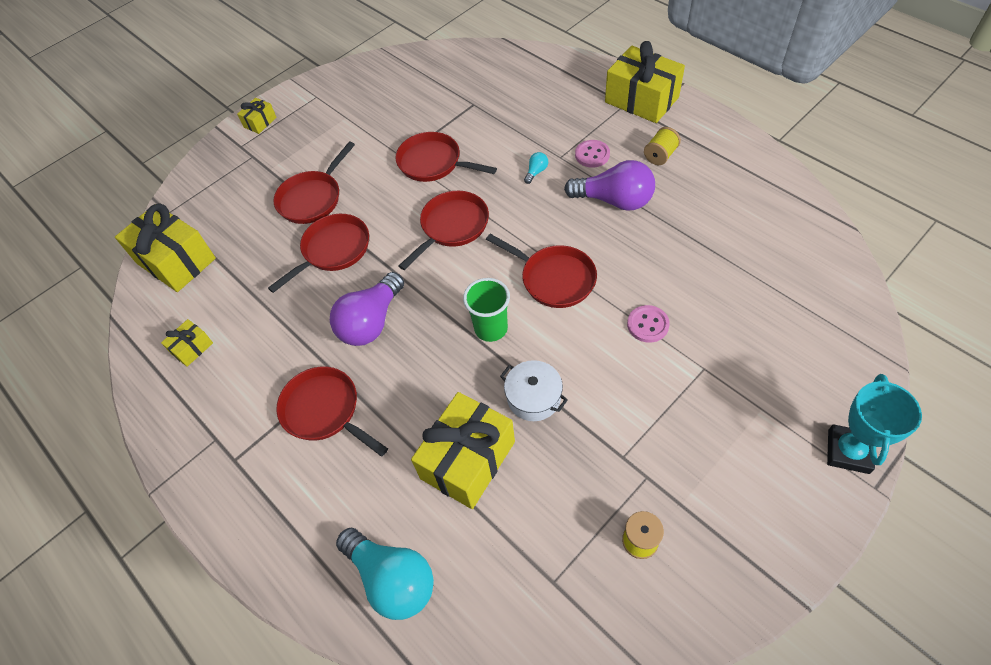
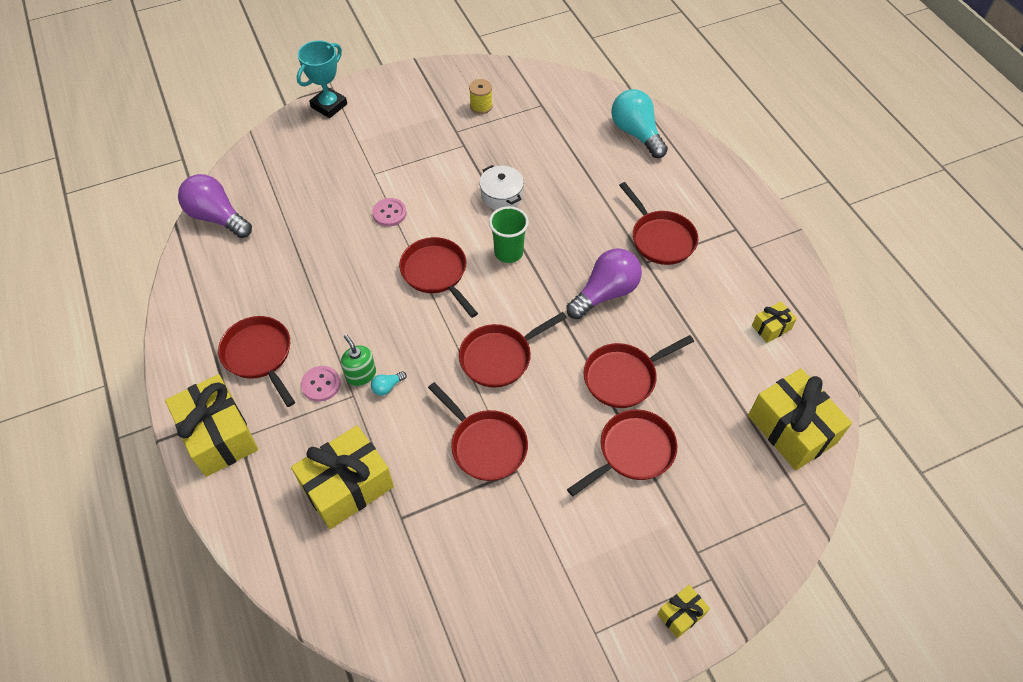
camera: 165 degrees left, 0 degrees up
yellow gift [411,392,515,509] -> yellow gift moved to [291,425,394,529]
purple light bulb [564,160,655,211] -> purple light bulb moved to [178,174,252,238]
yellow spool [644,127,681,165] -> red pan [218,316,295,407]
none -> green soap dispenser [341,334,376,386]

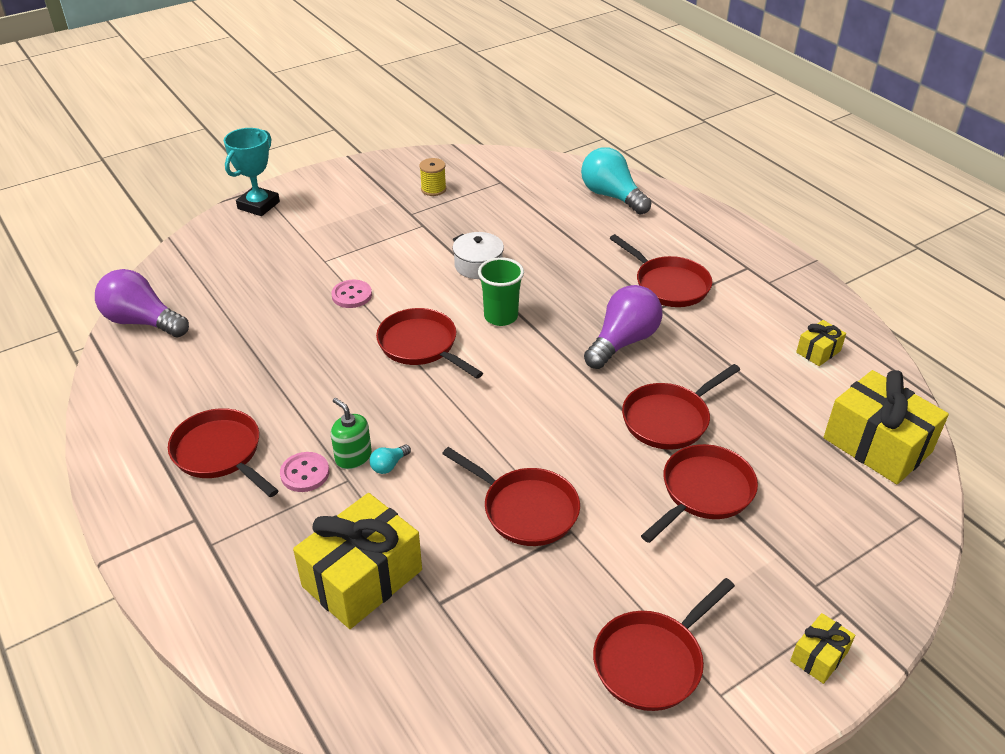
camera: 10 degrees left, 15 degrees down
yellow gift [165,374,258,477] -> none
red pan [459,312,567,388] -> red pan moved to [593,578,735,711]

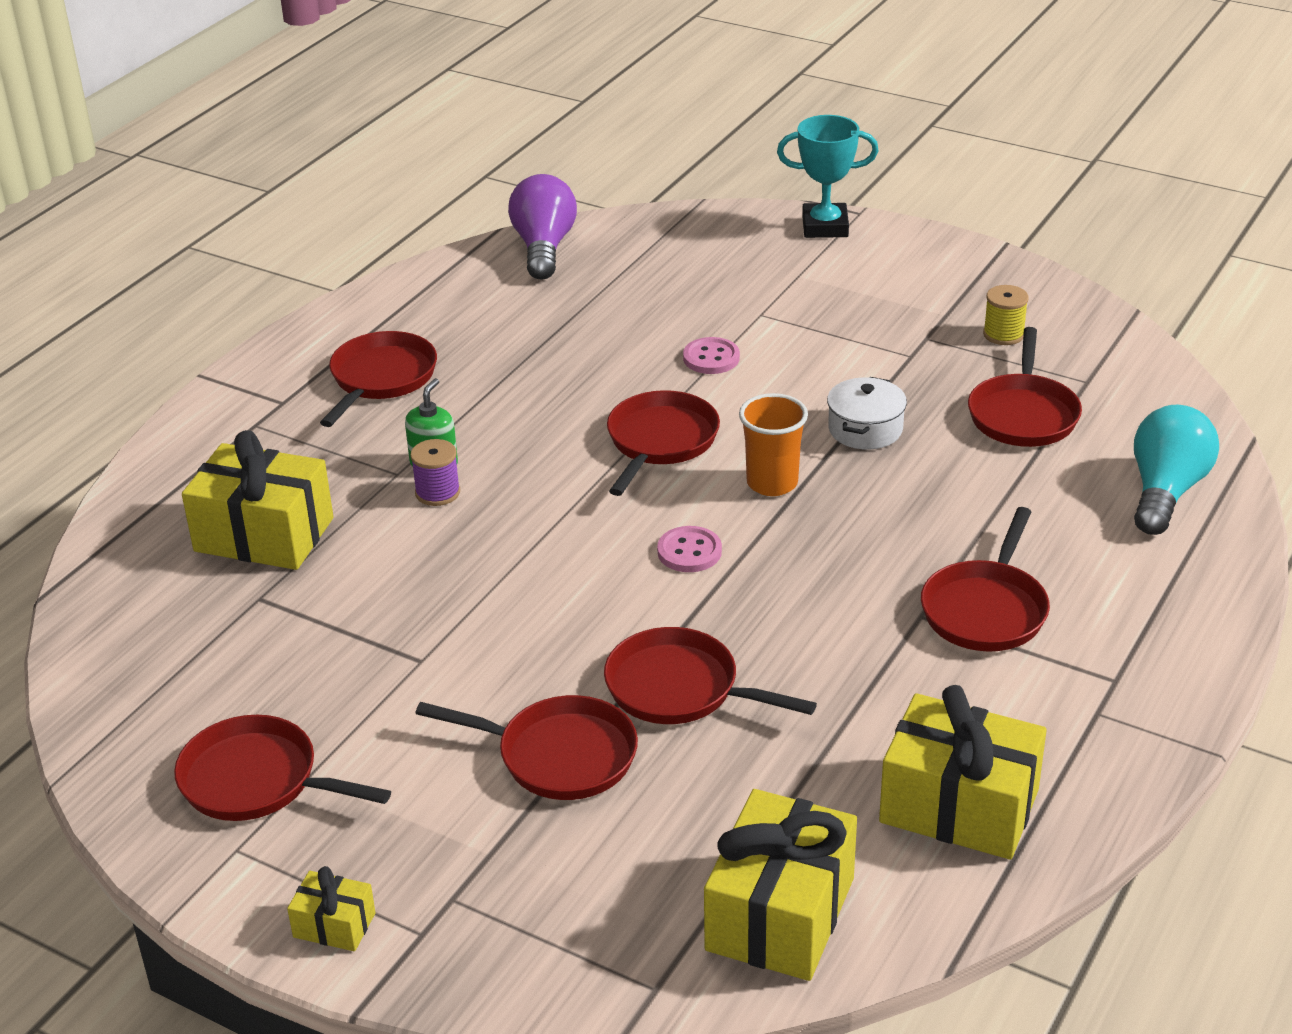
camera: 65 degrees right, 5 degrees down
pink button [280,452,329,492] -> pink button moved to [657,526,722,572]
turquoise light bulb [370,444,411,474] -> purple spool [410,439,460,506]
red pan [442,447,580,546] -> red pan moved to [968,327,1082,447]
green cup [478,257,524,326] -> orange cup [739,393,808,496]
purple light bulb [584,285,662,369] -> none
yellow gift [796,320,846,366] -> yellow gift [879,685,1047,860], size x2.11

